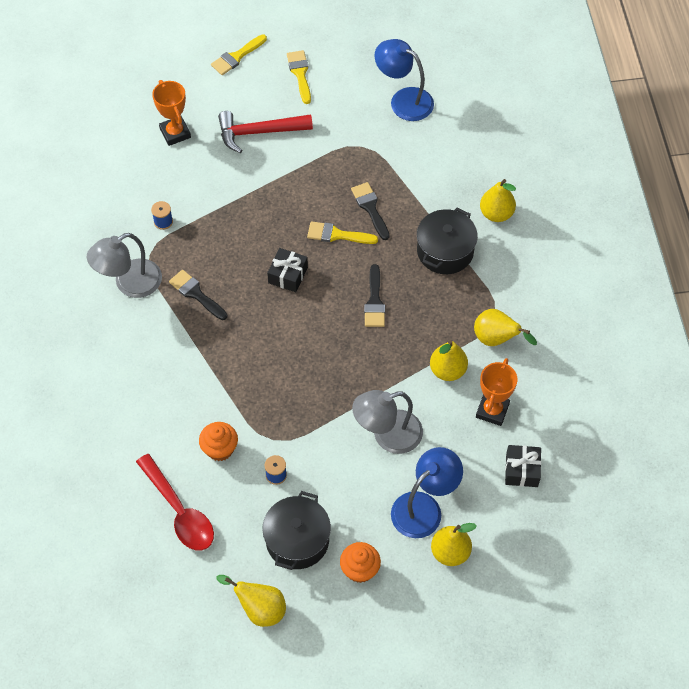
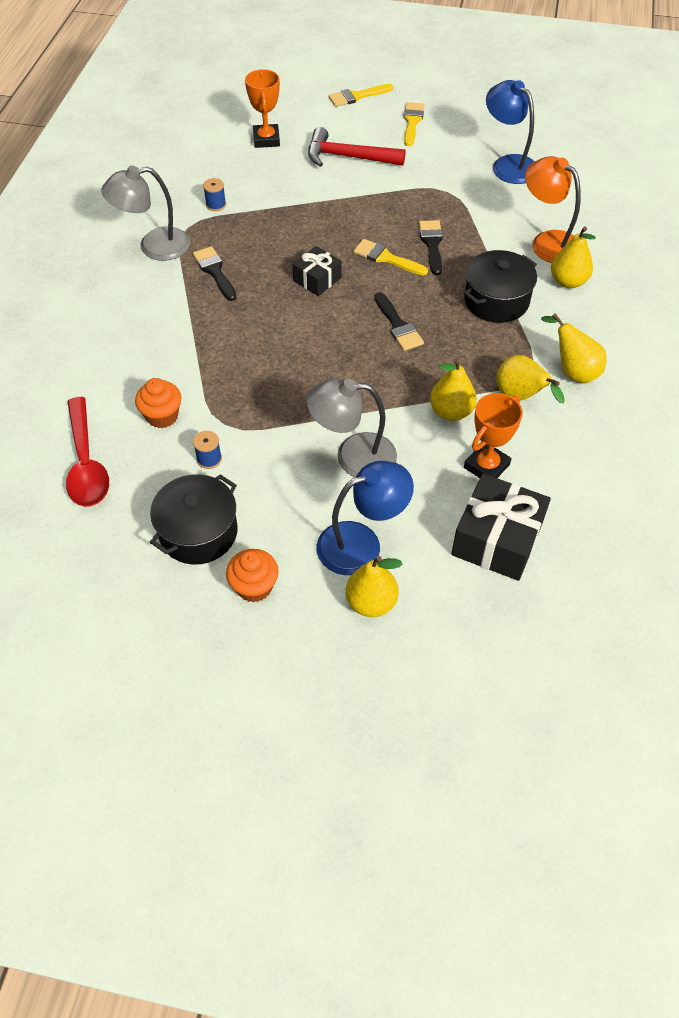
camera: 20 degrees right, 5 degrees down
yellow pear [216,575,286,627] -> yellow pear moved to [541,313,607,383]
black brush [364,264,385,327] -> black brush turned 45 degrees counterclockwise [375,292,424,351]
black gift [505,445,541,487] -> black gift [451,473,551,581], size x1.70
none -> orange lamp [525,156,581,263]

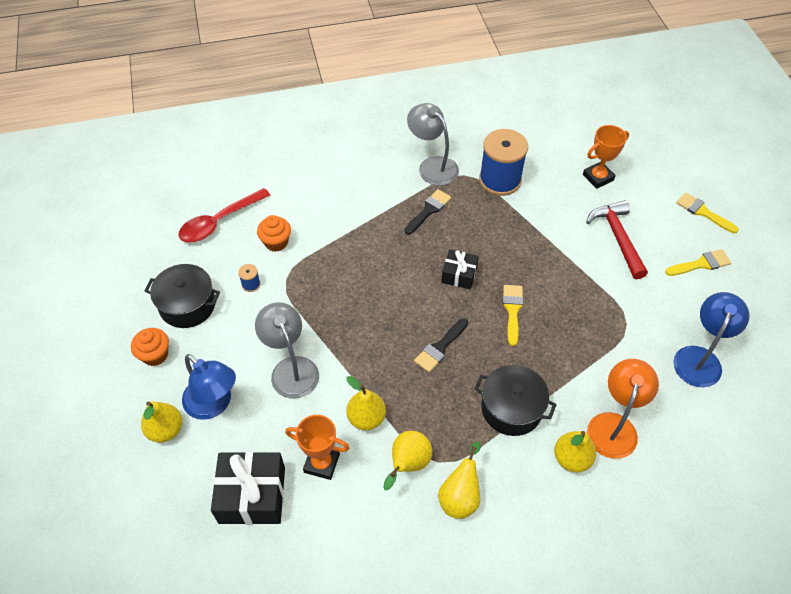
camera: 65 degrees right, 0 degrees up
blue spool [203,178,226,211] -> blue spool [479,129,528,196], size x2.48
black brush [419,220,443,275] -> none

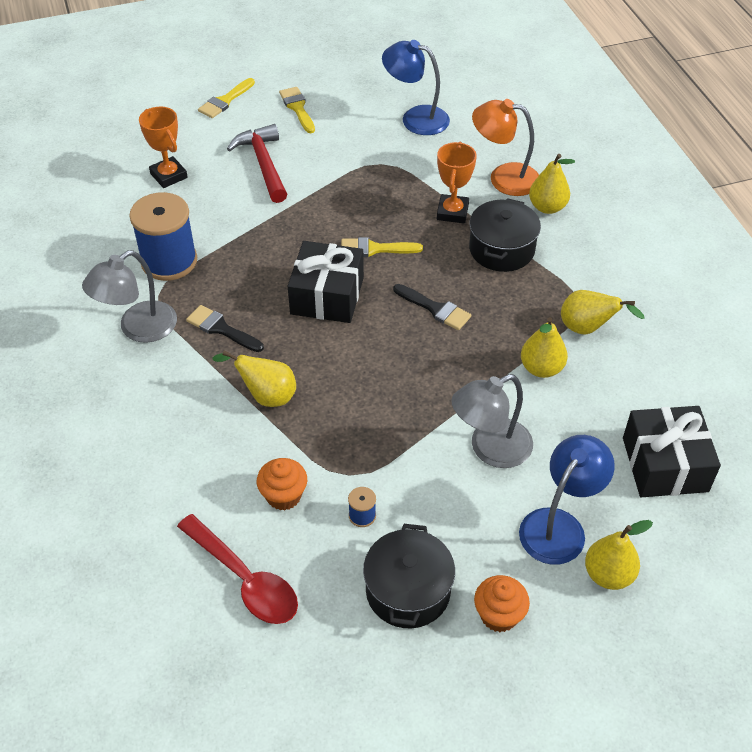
camera: 95 degrees left, 5 degrees down
orange trophy [285,415,349,480] -> orange trophy moved to [437,142,477,224]
yellow pear [438,442,481,519] -> yellow pear moved to [213,350,296,407]
black gift [441,249,479,289] -> black gift [288,241,364,323], size x1.70
red hammer [586,200,648,279] -> red hammer turned 90 degrees clockwise [227,124,287,203]

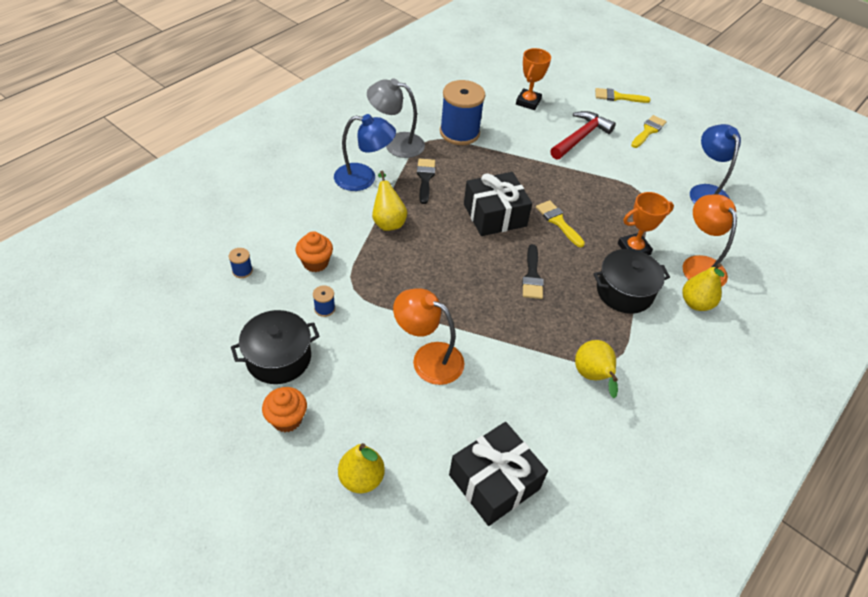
camera: 55 degrees right, 0 degrees up
red spoon [177,514,298,624] -> blue spool [229,248,253,278]
grey lamp [451,374,533,468] -> orange lamp [393,288,465,385]
blue lamp [519,435,615,565] -> blue lamp moved to [334,114,396,191]
yellow pear [521,317,568,378] -> none

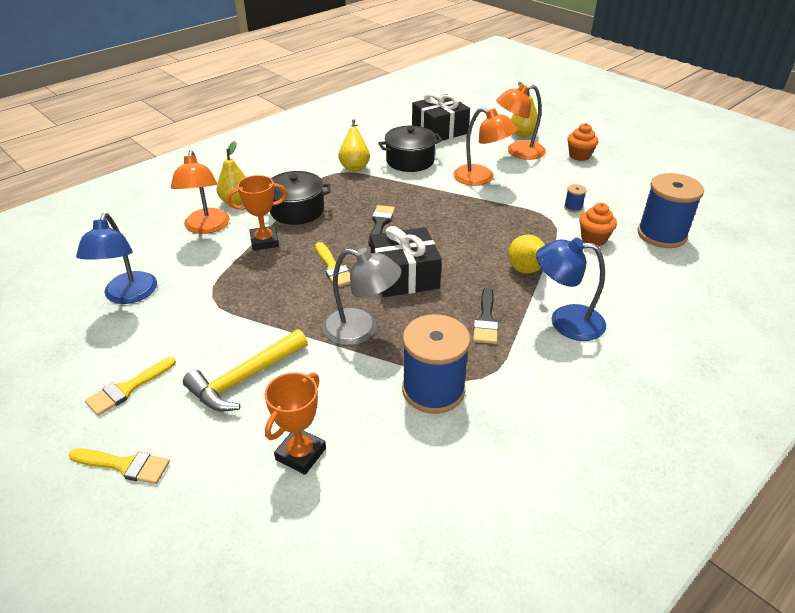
camera: 170 degrees left, 10 degrees down
blue spool [229,248,253,278] -> blue spool [638,173,704,248], size x2.48
black pot [231,310,320,384] -> black pot moved to [378,126,442,172]
grey lamp [367,78,425,158] -> grey lamp moved to [323,248,401,345]
red hammer [550,111,616,160] -> yellow hammer [183,329,308,412]
none -> orange lamp [496,84,546,160]

